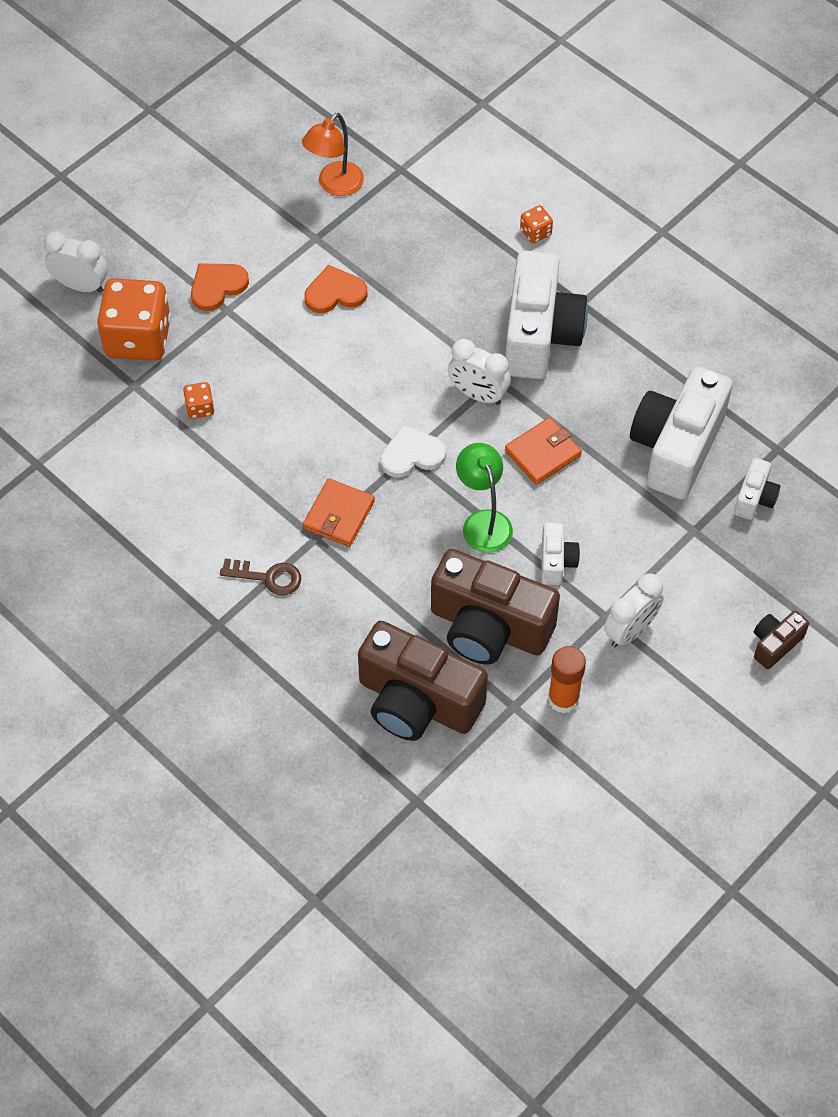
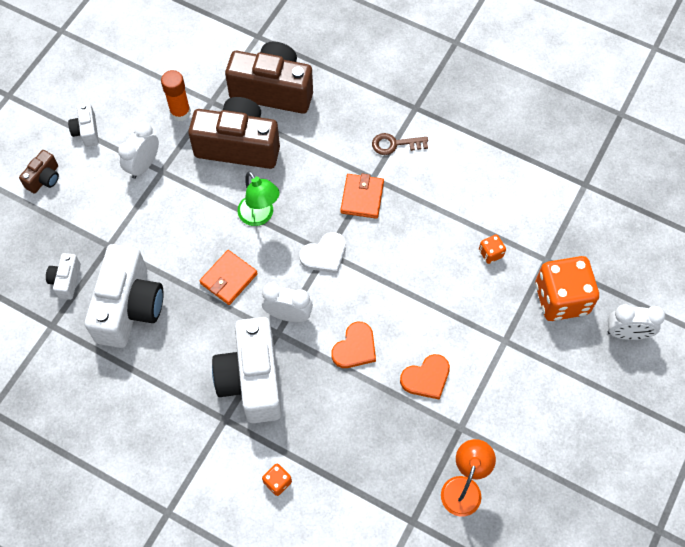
camera: 165 degrees right, 5 degrees up
orange heart [191,263,249,311] -> orange heart moved to [331,322,376,368]
white camera [541,523,580,585] -> white camera moved to [68,103,99,147]

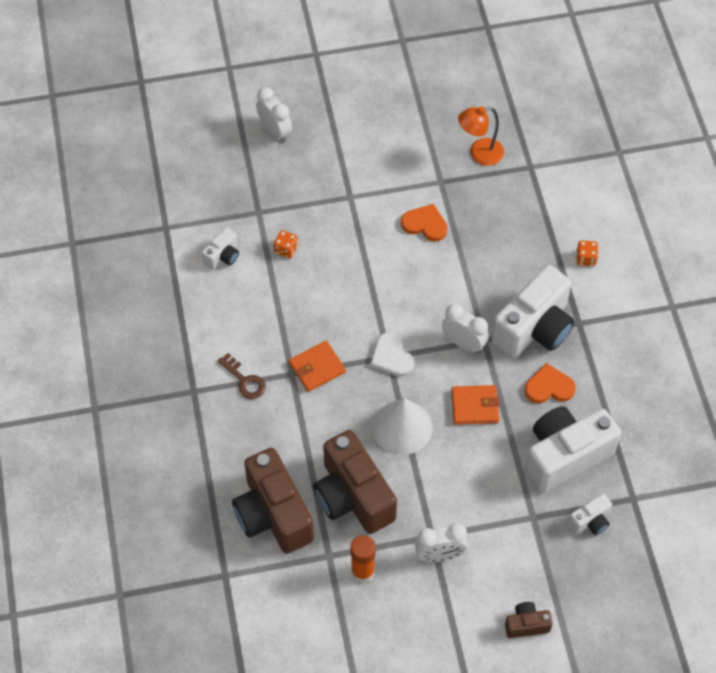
camera: 130 degrees left, 5 degrees down
white camera [68,103,99,147] -> white camera moved to [202,227,239,270]
green lamp [237,171,280,226] -> white cone [372,398,432,455]
white clock [262,283,313,322] -> white clock turned 150 degrees clockwise [442,304,489,353]
white heart [299,232,346,273] -> white heart turned 135 degrees counterclockwise [370,332,414,377]
orange heart [331,322,376,368] -> orange heart moved to [525,363,576,403]
orange dice [535,256,599,321] -> none

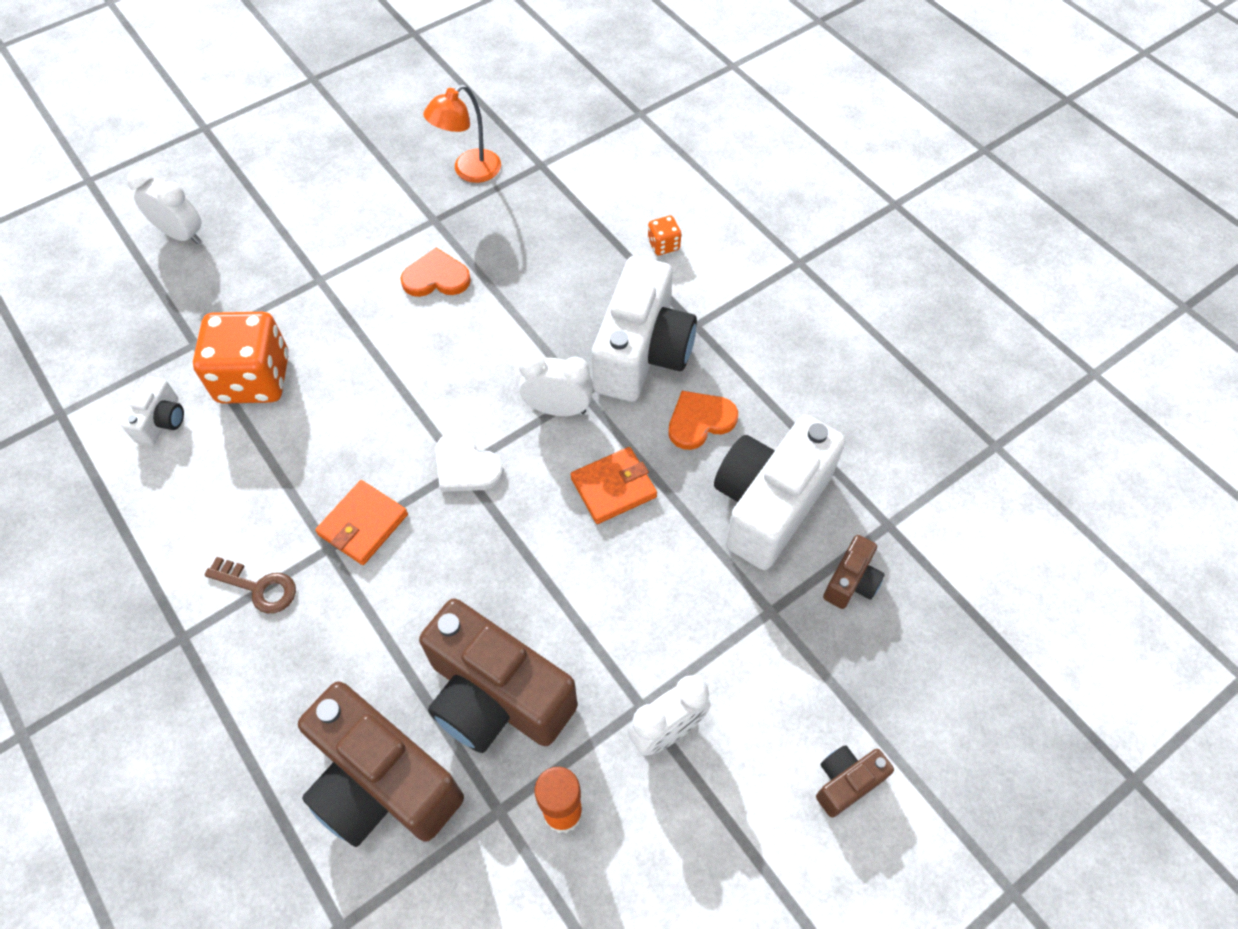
camera: 25 degrees left, 0 degrees up
orange dice [274,230,298,259] -> orange dice [193,312,289,404], size x2.35
white cone [372,398,432,455] -> none
white camera [568,494,612,535] -> brown camera [823,535,885,609]

